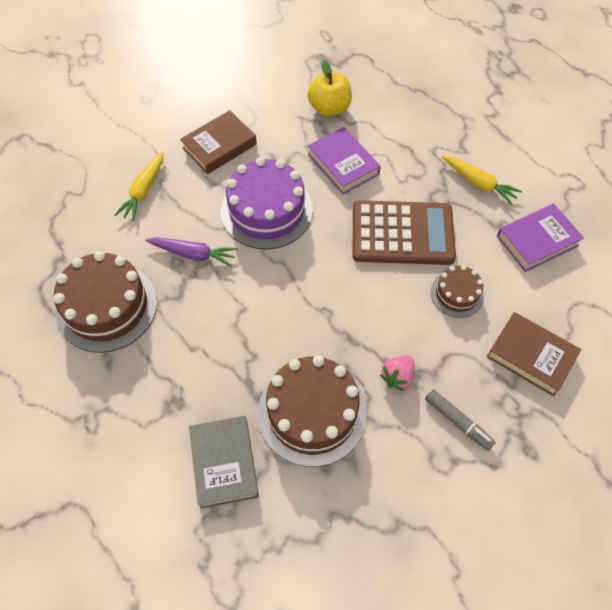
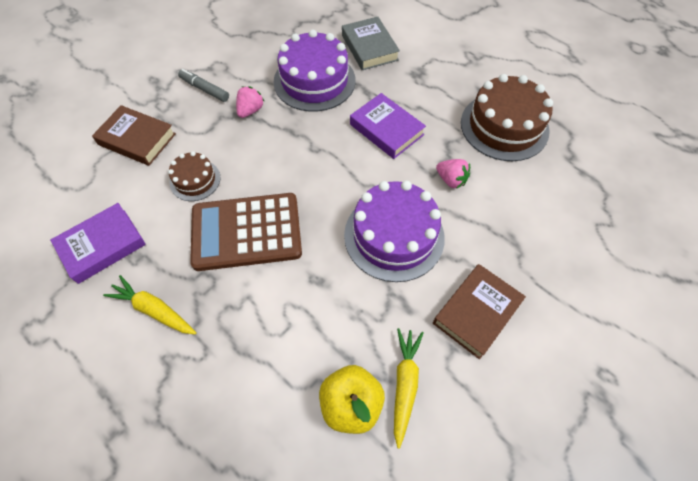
camera: 170 degrees right, 0 degrees up
yellow carrot [115,152,164,221] -> yellow carrot moved to [394,328,424,449]
purple carrot [145,237,238,267] -> pink strawberry [436,159,470,189]
brown cake [258,355,367,467] -> purple cake [274,29,355,112]
purple book [308,127,381,194] -> purple book moved to [350,93,426,159]

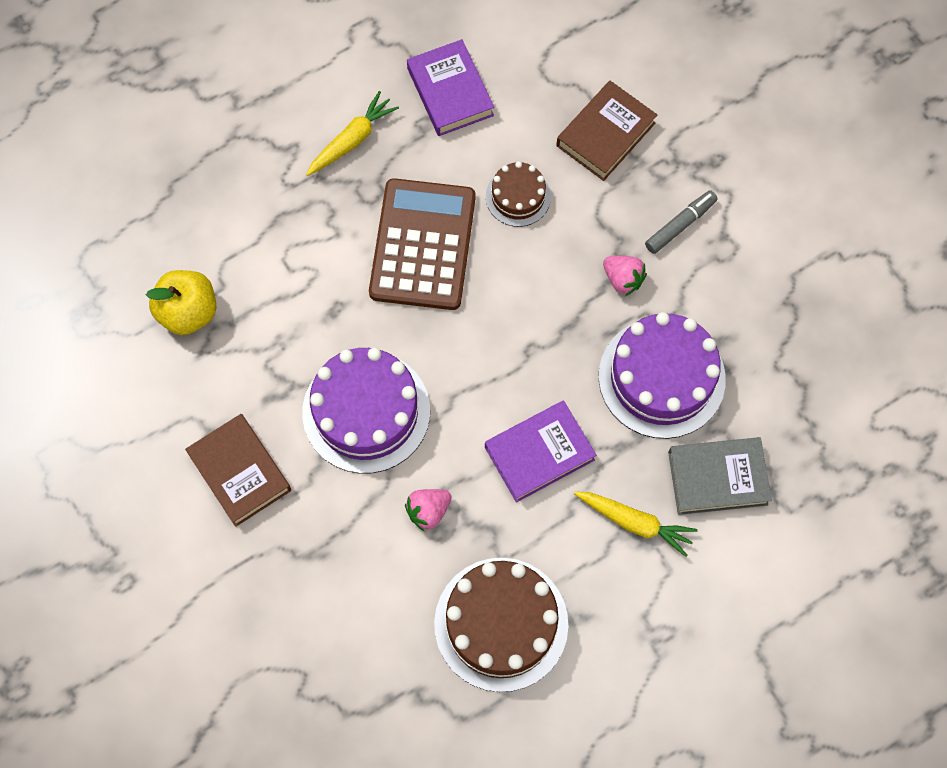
camera: 105 degrees right, 10 degrees up
yellow carrot [394,328,424,449] -> yellow carrot moved to [574,491,698,557]

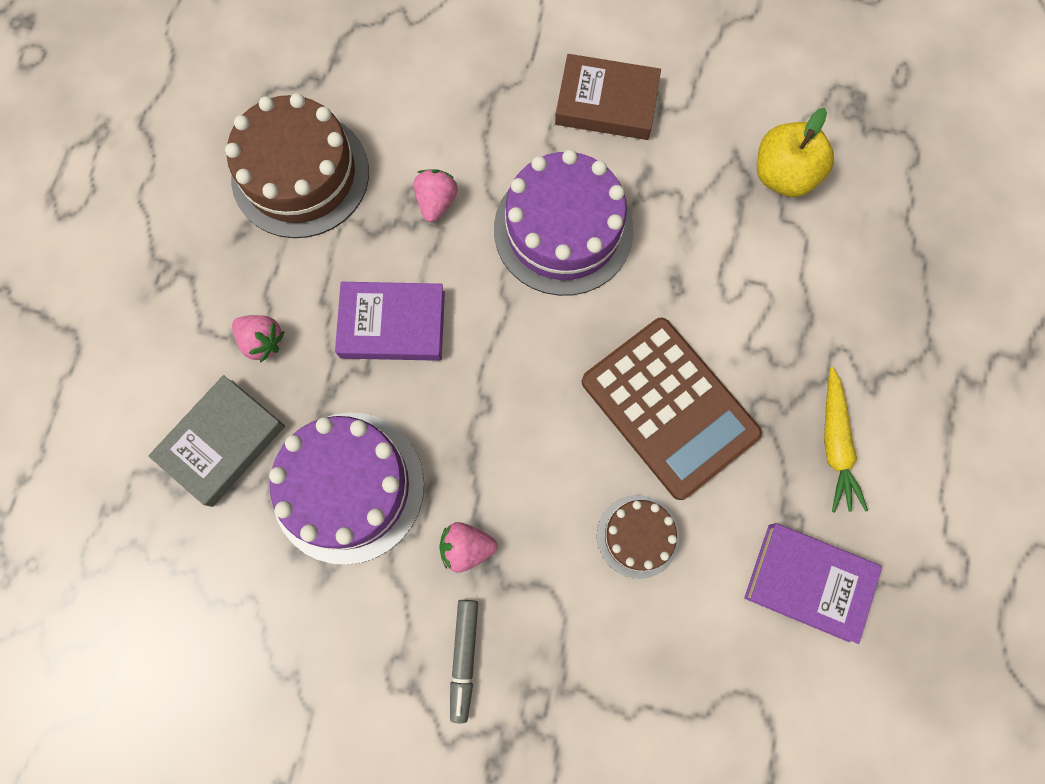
camera: 135 degrees right, 5 degrees up
purple book [485,401,596,502] -> purple book turned 75 degrees clockwise [335,282,445,361]
brown book [557,81,657,181] -> none
yellow carrot [574,491,698,557] -> pink strawberry [232,315,284,363]

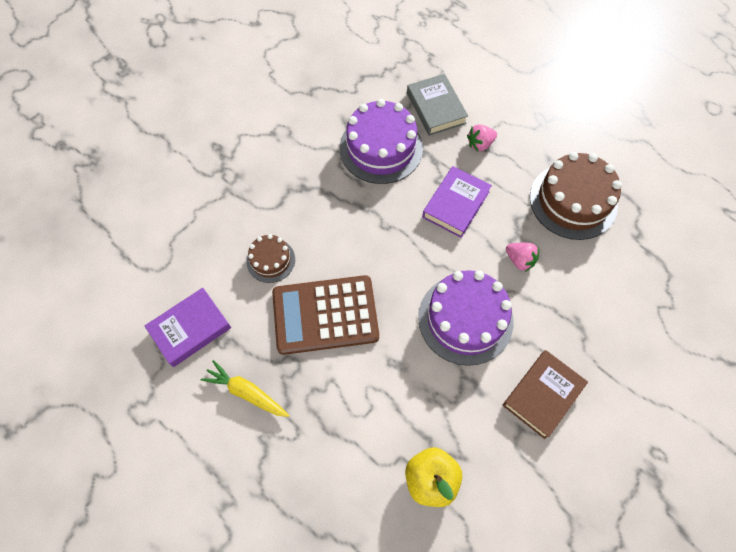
camera: 120 degrees right, 10 degrees down
pink strawberry [439,522,497,573] -> none
grey marker [450,600,478,723] -> none

